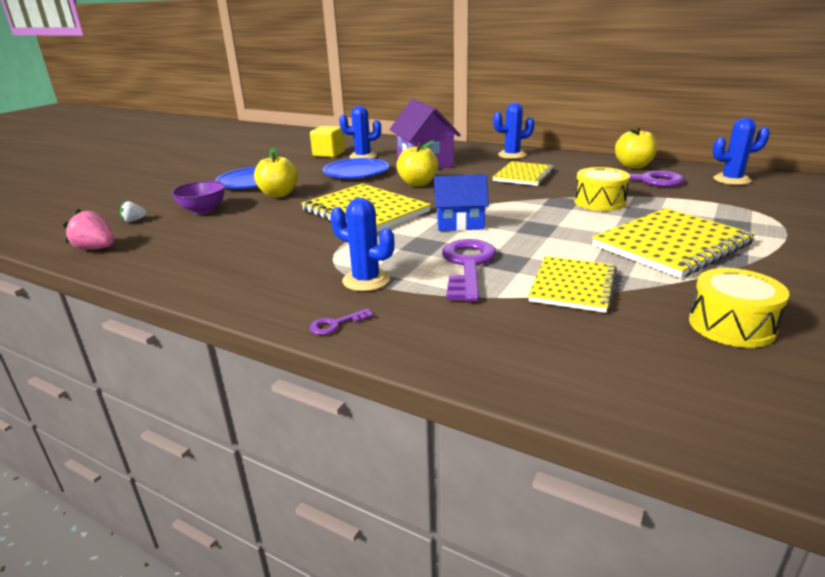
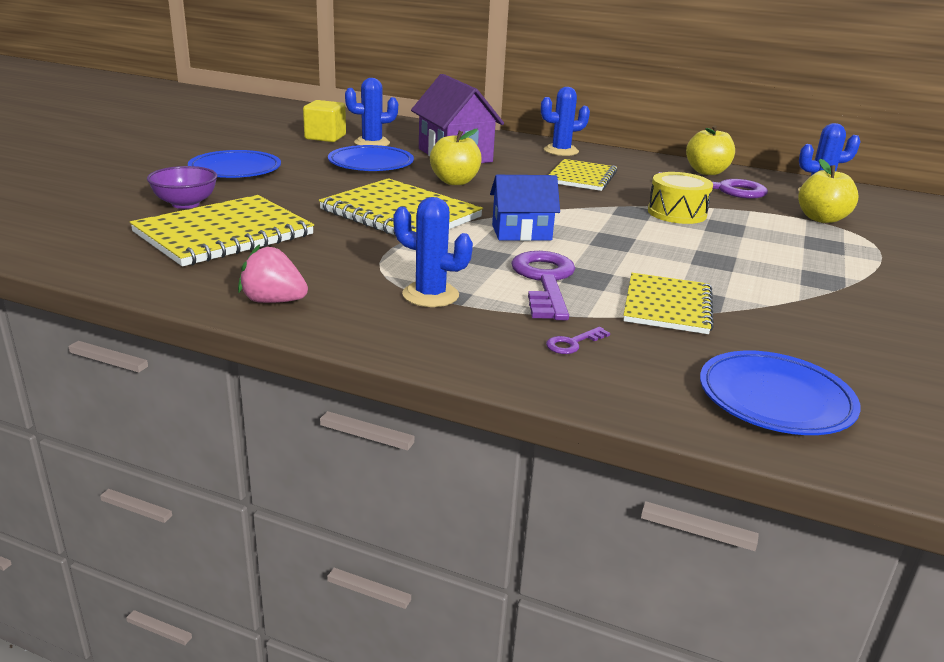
camera: 10 degrees left, 0 degrees up
pink strawberry [63,209,114,250] -> pink strawberry moved to [238,244,308,303]
white strawberry [120,201,147,222] -> none
yellow apple [254,148,298,198] -> yellow apple moved to [798,158,859,223]
purple key [310,308,374,335] -> purple key moved to [546,327,610,354]
yellow notebook [592,208,756,278] -> yellow notebook moved to [130,195,314,266]
yellow drum [689,268,790,348] -> none
none -> blue plate [700,351,861,435]

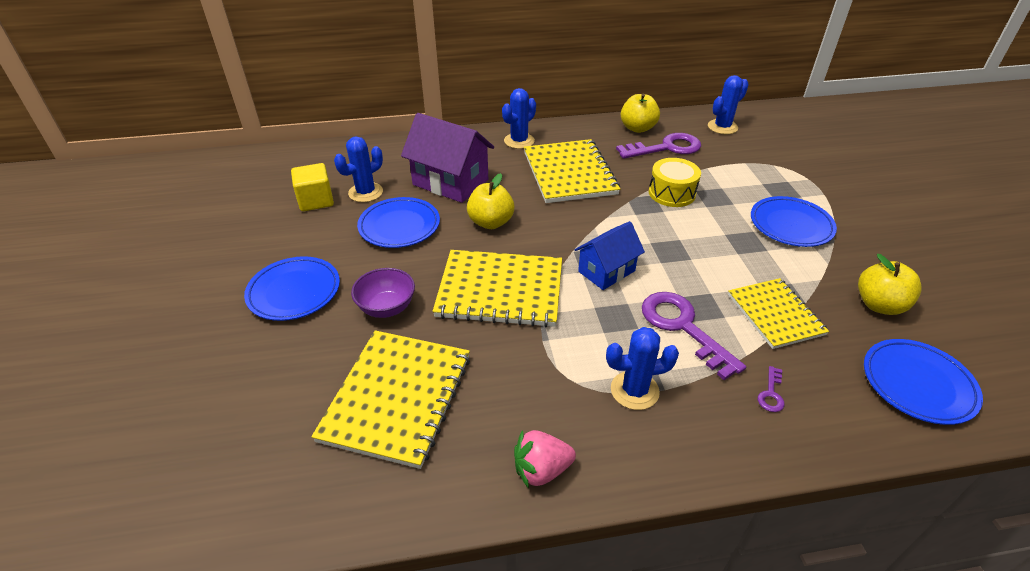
camera: 30 degrees left, 15 degrees up
purple bowl [147,166,217,209] -> purple bowl moved to [351,268,415,318]
yellow notebook [549,159,617,191] -> yellow notebook [524,139,620,203], size x1.54
yellow apple [798,158,859,223] -> yellow apple moved to [858,254,922,315]
none -> blue plate [751,196,837,247]

